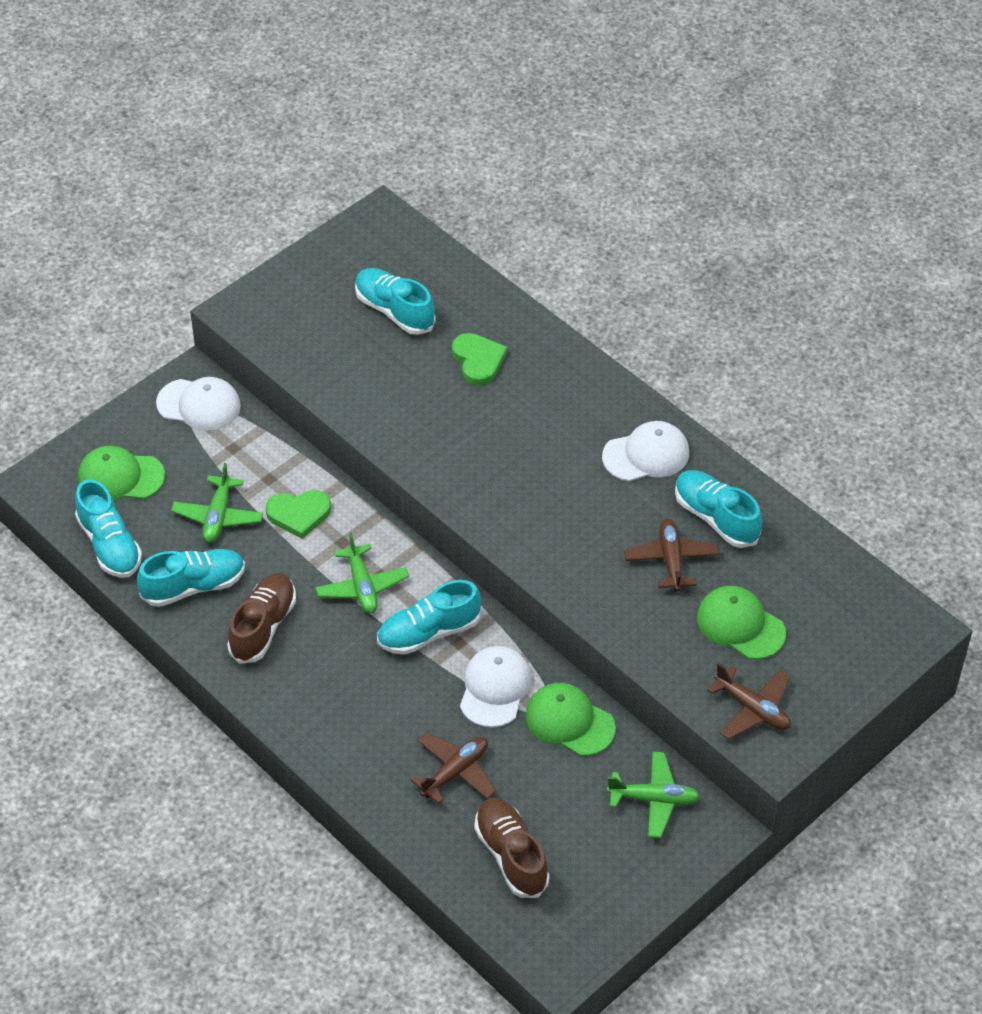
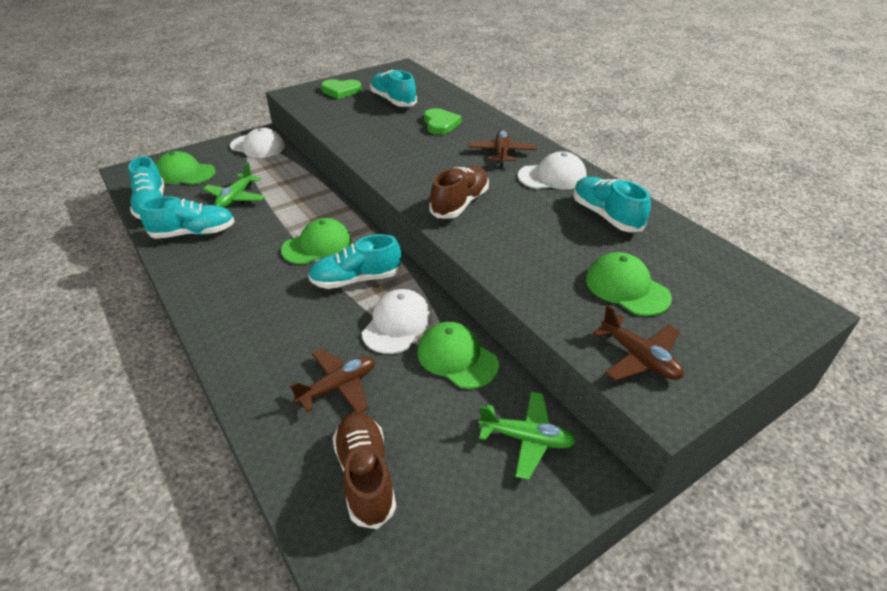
camera: 10 degrees right, 10 degrees down
brown shoe [227,573,296,664] -> brown shoe moved to [429,166,489,219]
green heart [266,490,331,539] -> green heart moved to [321,79,362,99]
green plane [316,533,409,614] -> green cap [281,218,351,264]
brown plane [624,519,720,592] -> brown plane moved to [468,130,536,167]

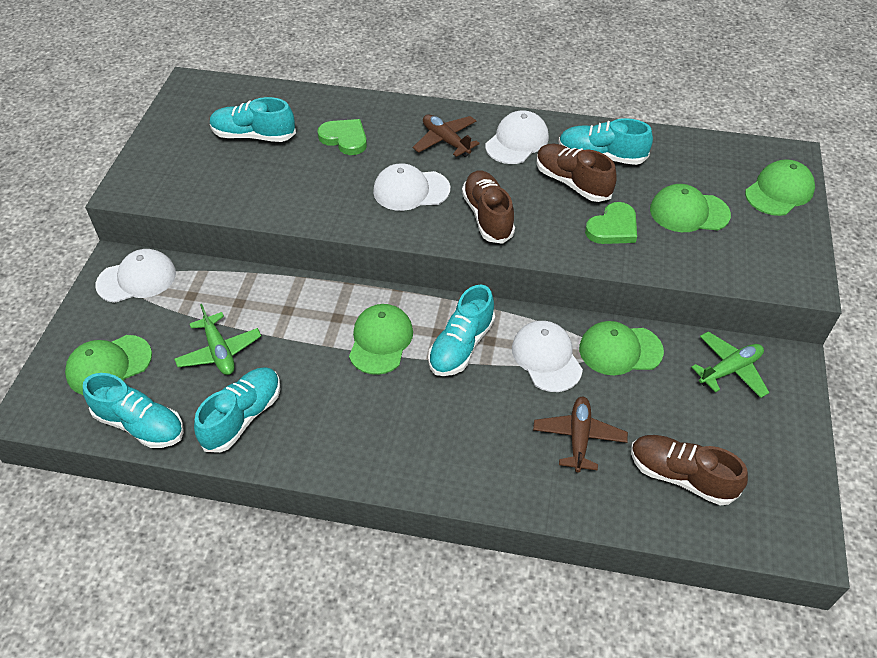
camera: 45 degrees left, 10 degrees up
green heart [321,79,362,99] -> green heart moved to [585,202,637,244]
brown plane [593,305,684,381] -> none
none -> white cap [373,163,450,211]
none -> brown shoe [537,144,616,202]
none -> green cap [745,159,815,216]

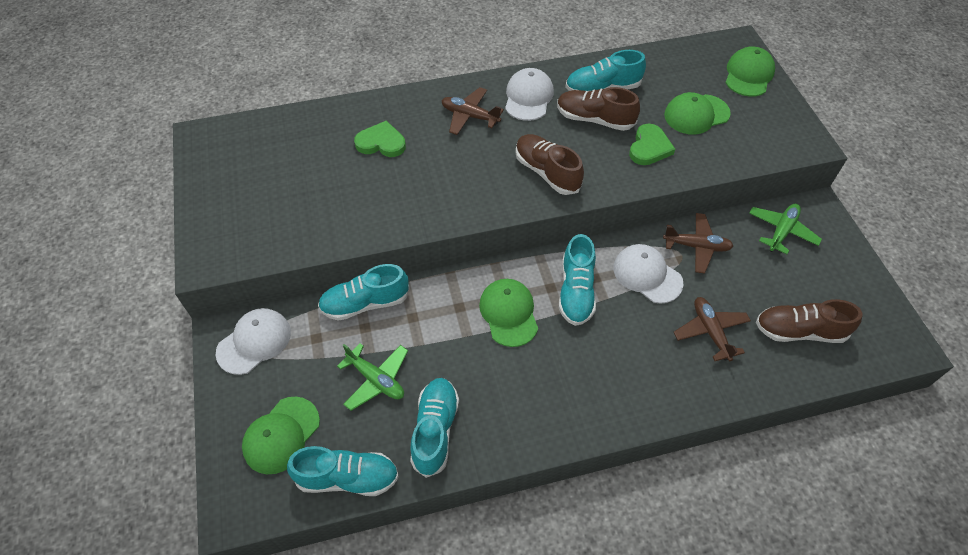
camera: 25 degrees left, 5 degrees up
turquoise shoe [210,97,296,142] -> turquoise shoe moved to [318,264,410,321]
white cap [373,163,450,211] -> none
green cap [579,321,664,375] -> brown plane [663,213,733,274]

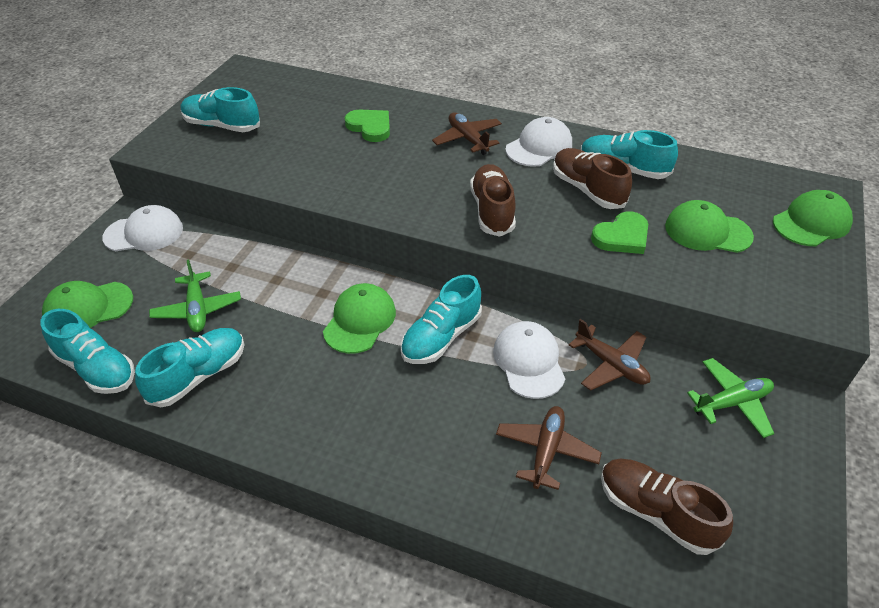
camera: 35 degrees right, 10 degrees down
turquoise shoe [318,264,410,321] -> turquoise shoe moved to [181,87,260,132]

